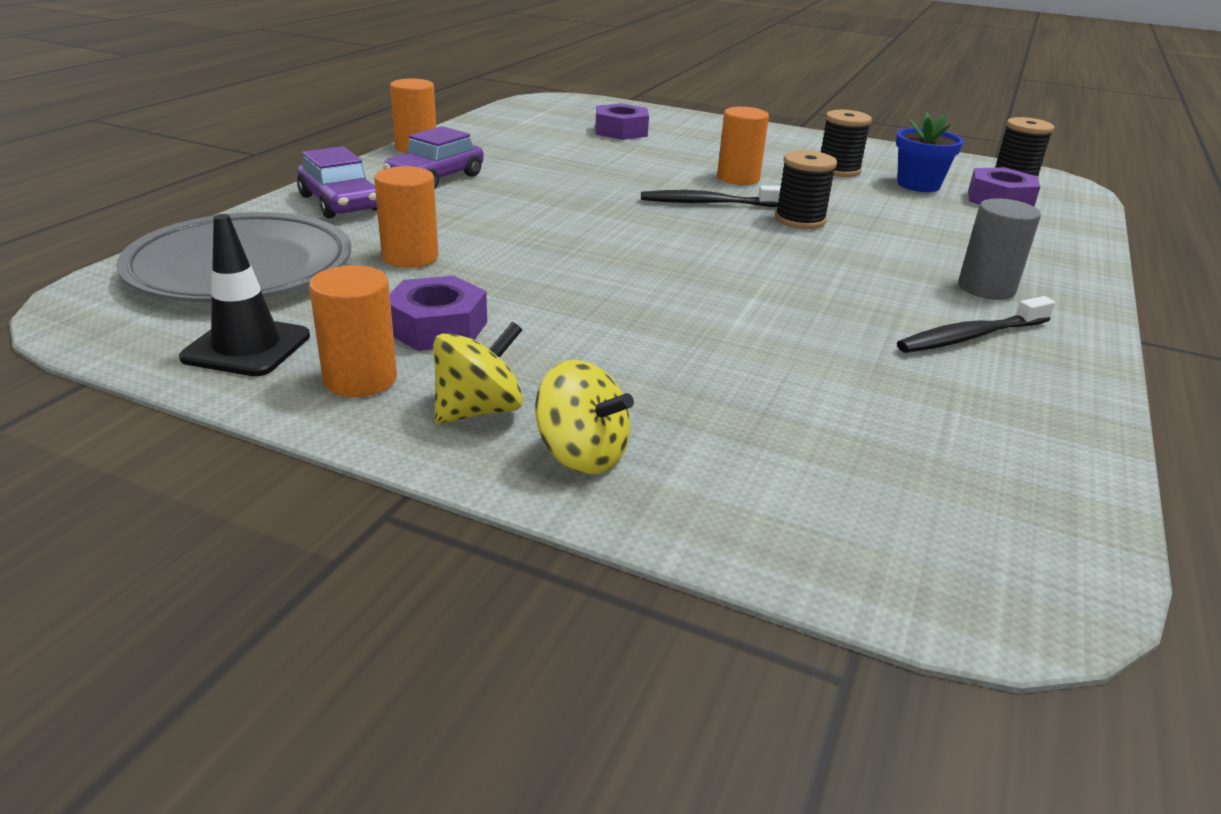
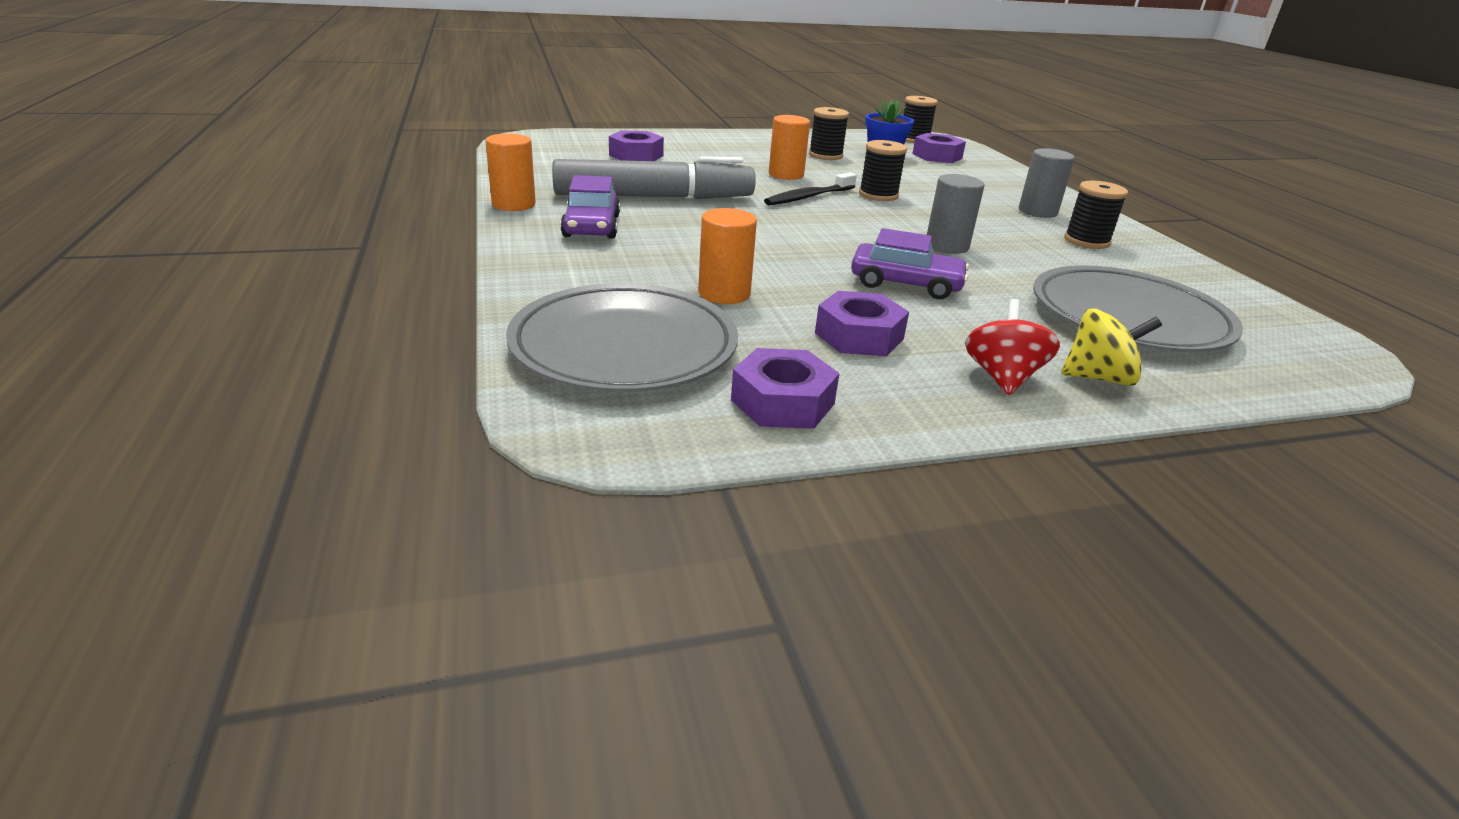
camera: 40 degrees left, 0 degrees up
black traffic cone [179,214,310,376] -> purple nut [731,348,840,429]
purple car [297,146,377,219] -> purple car moved to [851,228,969,299]
orange cylinder [309,265,397,397] -> none
yellow spinning top [433,321,523,424] -> red spinning top [965,299,1060,395]
black toothbrush [897,296,1055,353] -> black spool [1064,181,1128,249]
none -> grey marker [552,156,756,199]
none -> grey cylinder [927,174,984,254]
none -> grey plate [1033,265,1243,352]

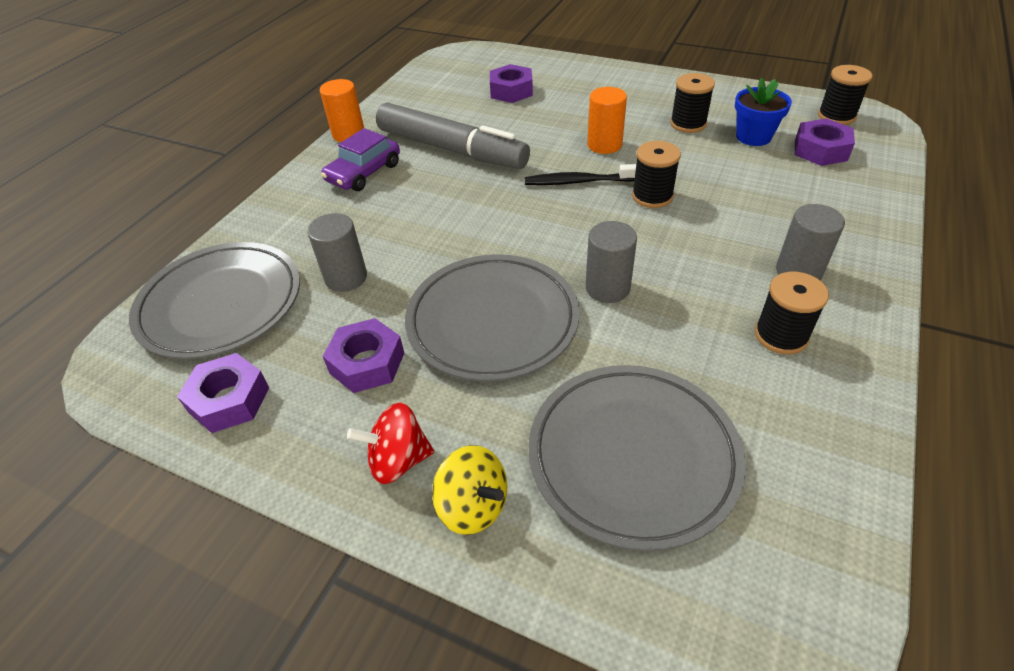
camera: 45 degrees right, 15 degrees up
orange cylinder [698,208,757,304] -> grey cylinder [307,213,367,292]
purple car [851,228,969,299] -> grey plate [405,254,580,382]
red spinning top [965,299,1060,395] -> red spinning top turned 150 degrees counterclockwise [347,402,434,484]

